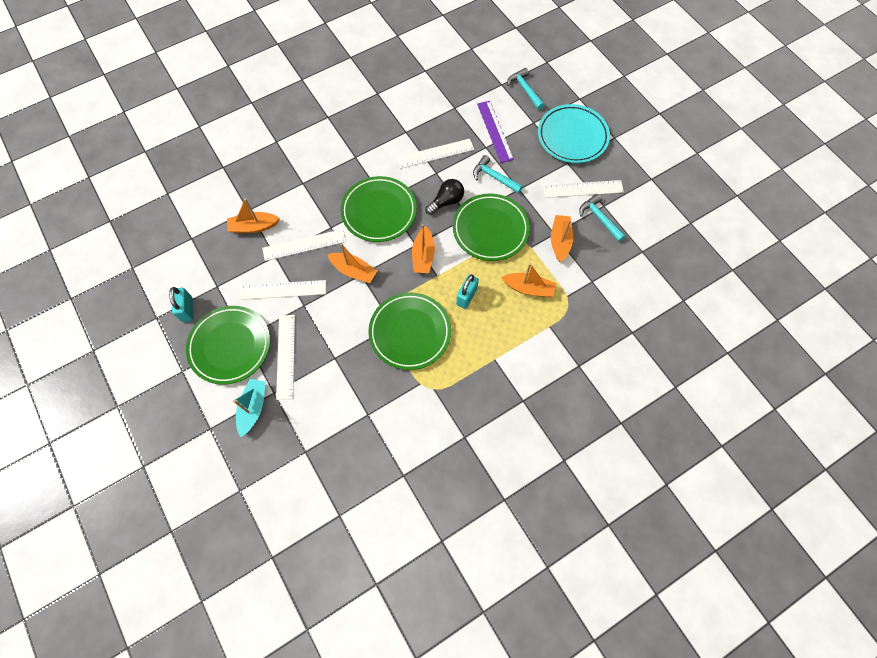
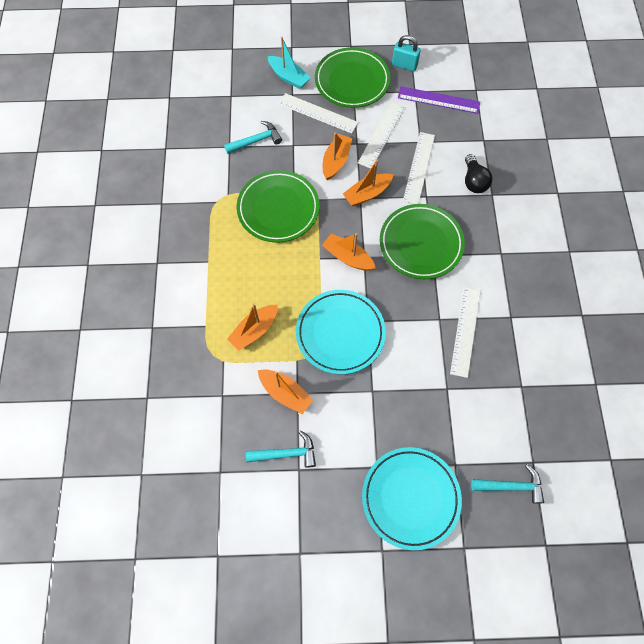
camera: 120 degrees right, 0 degrees up
orange boat [227,198,280,233] -> orange boat moved to [323,133,352,180]
black light bulb [425,179,464,215] -> black light bulb moved to [465,154,492,193]
green plate [453,193,530,261] -> turquoise plate [296,290,386,374]
turquoise padlock [456,274,479,309] -> none
turquoise hammer [473,155,523,193] -> turquoise hammer moved to [224,121,282,154]
purple ruler [477,101,514,163] -> purple ruler moved to [398,86,480,114]
white ruler [543,180,624,198] -> none

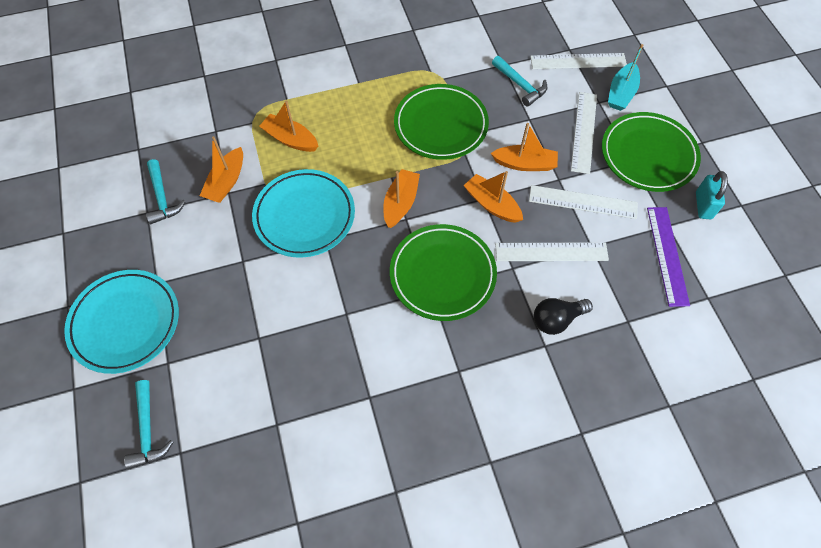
camera: 75 degrees right, 5 degrees down
white ruler [450,287,481,378] -> white ruler moved to [530,53,627,69]

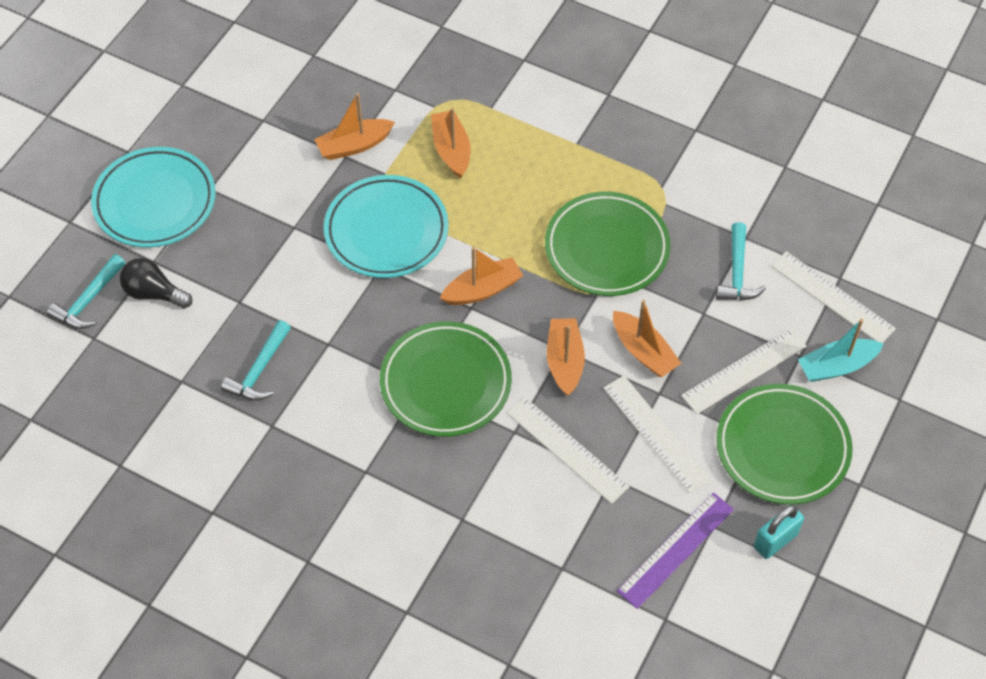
camera: 45 degrees right, 5 degrees down
turquoise hammer [146,159,186,224] -> turquoise hammer moved to [221,320,291,401]
black light bulb [534,298,593,335] -> black light bulb moved to [120,258,192,309]

